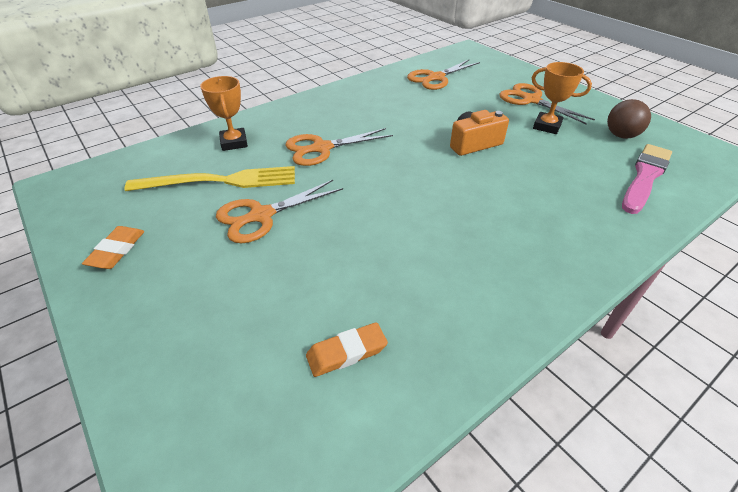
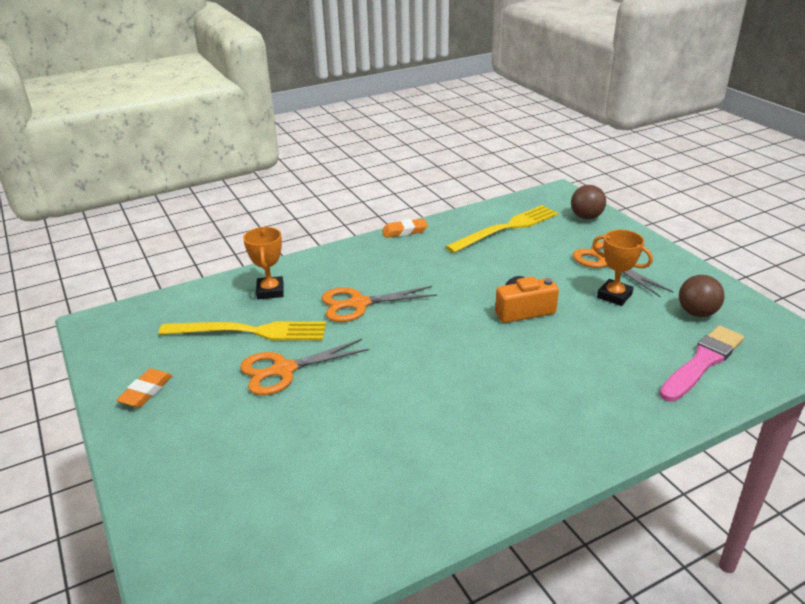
camera: 10 degrees right, 10 degrees down
orange eraser [306,322,388,377] -> orange eraser moved to [382,218,428,238]
orange scissors [407,59,480,90] -> yellow fork [445,205,558,253]
none -> brown ball [571,185,606,219]

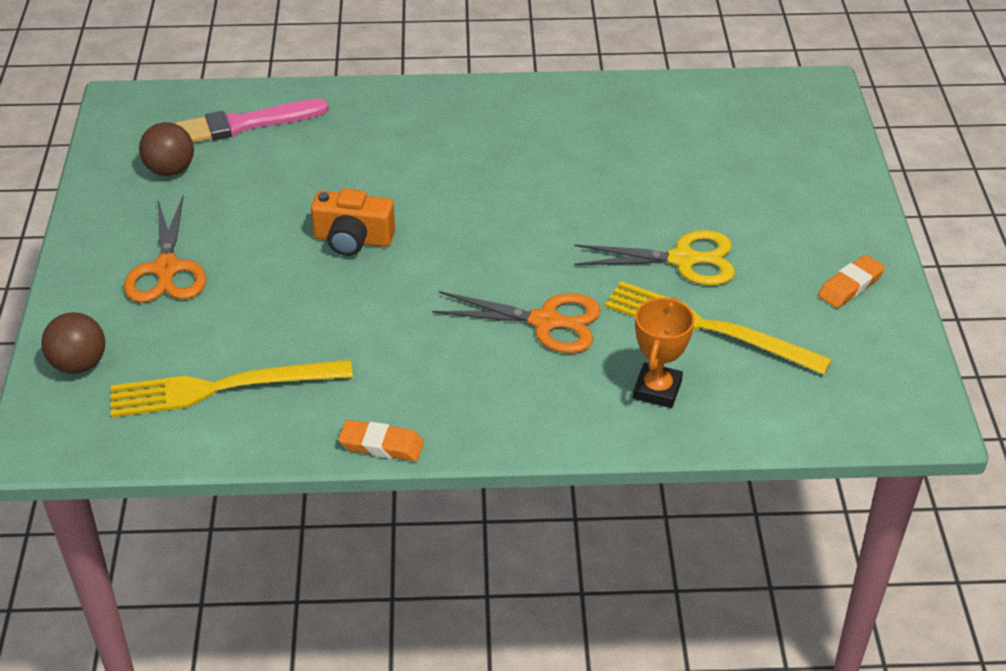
camera: 155 degrees left, 10 degrees up
orange scissors [240,339,369,395] -> yellow scissors [574,230,735,286]
orange trophy [593,230,653,306] -> none

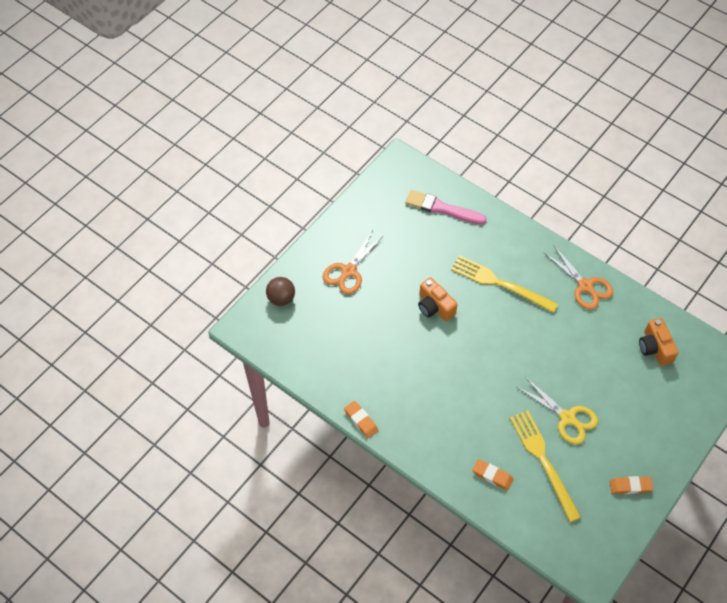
camera: 40 degrees right, 15 degrees up
yellow fork [111,360,353,417] -> yellow fork moved to [451,255,558,313]
brown ball [139,122,194,176] -> none
orange scissors [432,291,601,353] -> orange scissors moved to [543,245,613,310]
orange trophy [633,297,695,408] -> orange eraser [472,459,514,491]
none -> orange camera [639,318,679,366]

